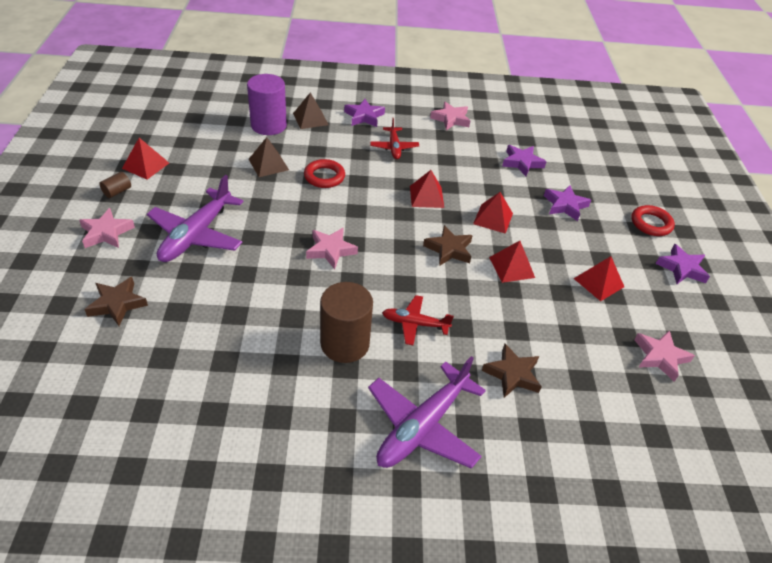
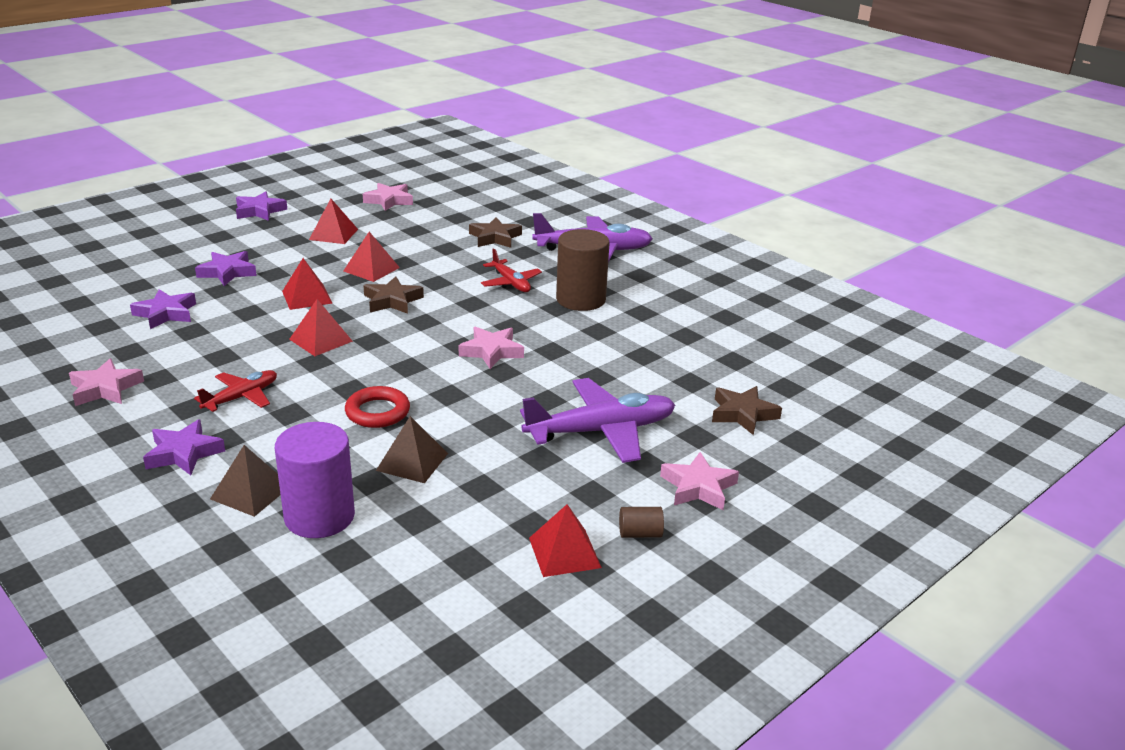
camera: 130 degrees left, 15 degrees down
red ring [631,205,675,236] -> none

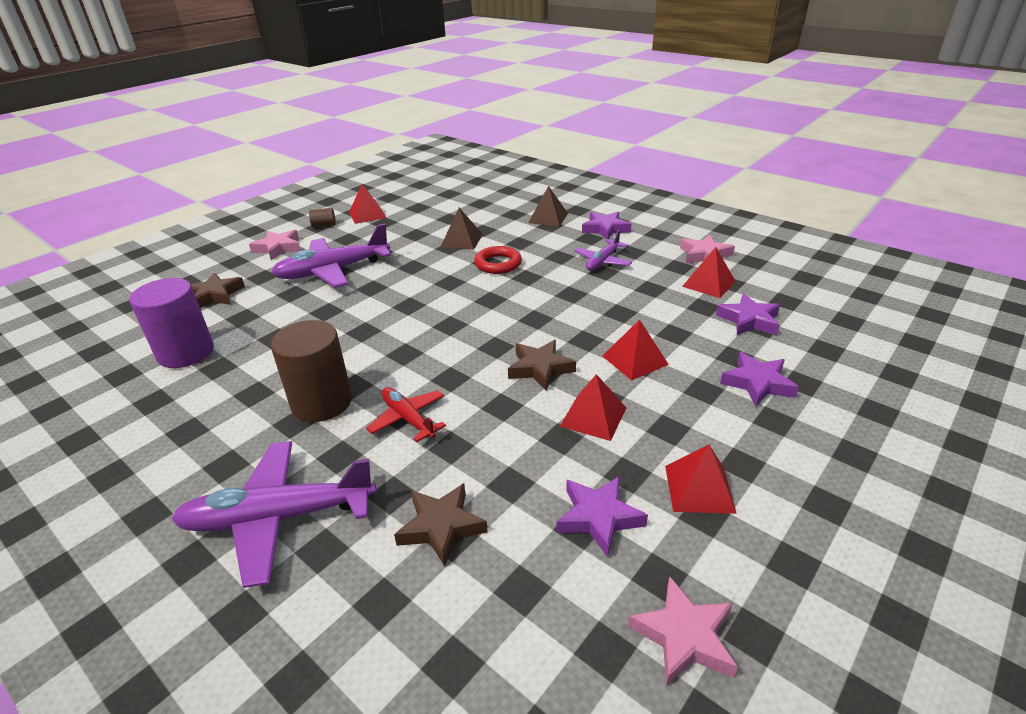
camera: 175 degrees right, 5 degrees up
red plane [194,370,277,412] -> purple plane [575,230,632,271]
purple star [236,191,287,221] -> purple star moved to [556,476,648,557]
purple cylinder [275,422,355,538] -> purple cylinder moved to [129,278,214,368]
red pyramid [289,299,353,356] -> red pyramid moved to [682,247,736,298]
pink star [459,327,524,369] -> none

